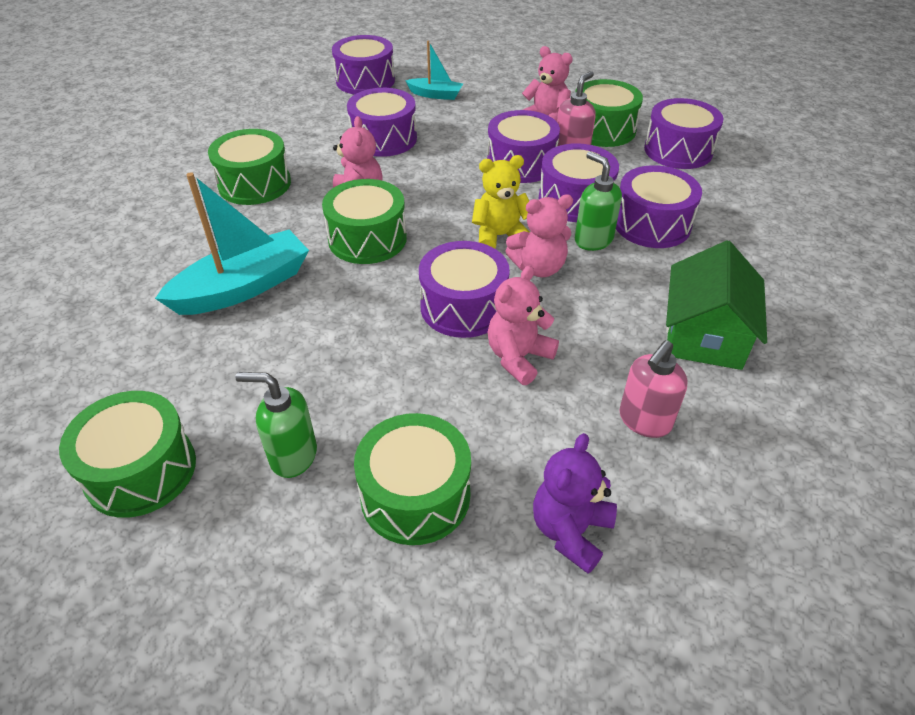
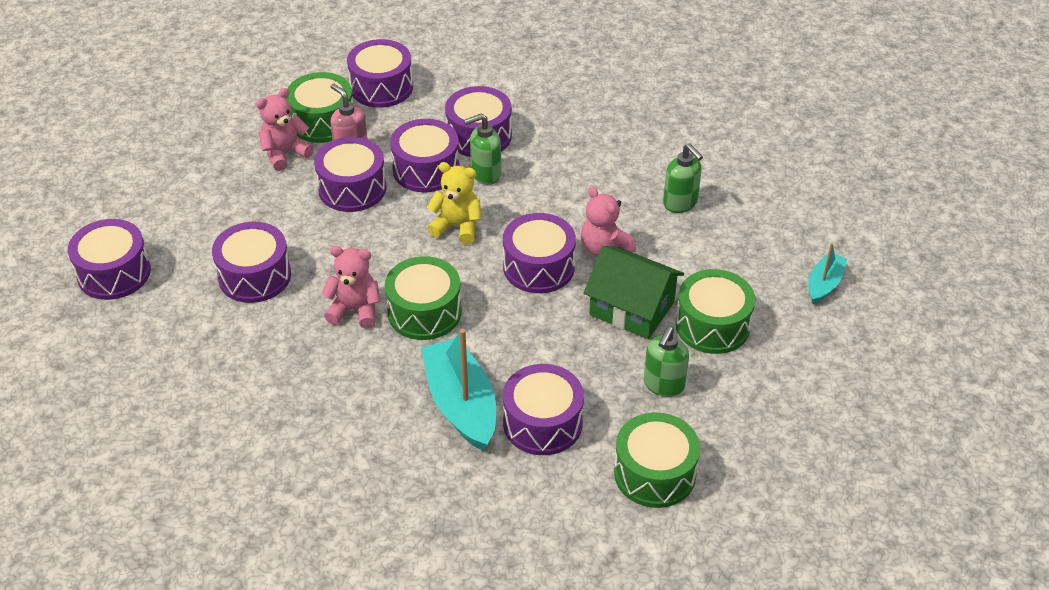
camera: 75 degrees left, 0 degrees up
green drum [208,129,291,205] -> none
turquoise boat [405,41,463,100] -> turquoise boat moved to [809,243,847,304]
yellow teddy bear [472,155,530,248] -> yellow teddy bear turned 105 degrees clockwise [427,162,482,244]
pink teddy bear [505,194,573,277] -> none
purple teddy bear [533,433,617,574] -> none
pink soap dispenser [619,340,688,438] -> green soap dispenser [663,144,703,213]
green house [666,240,767,370] -> green house moved to [584,246,684,339]
none -> purple drum [503,364,584,455]

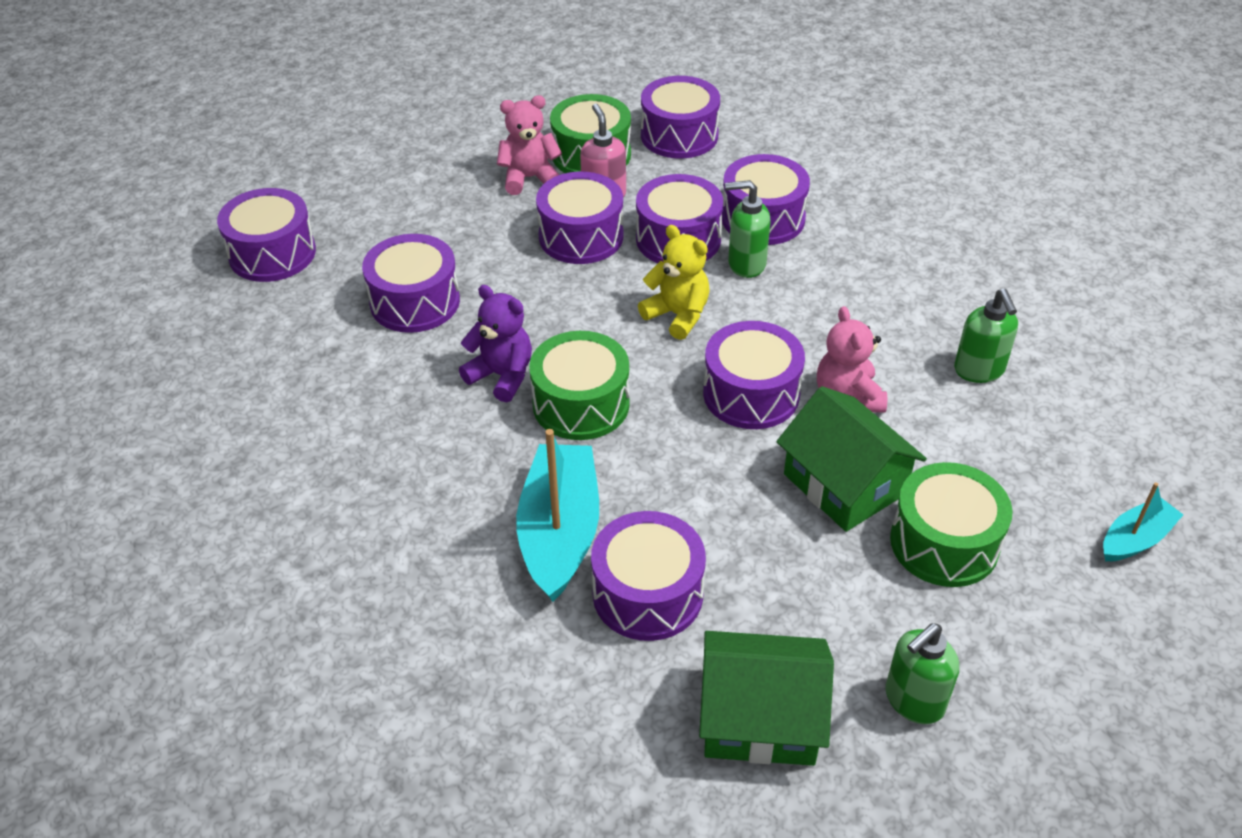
camera: 25 degrees right, 0 degrees up
pink teddy bear [321,246,381,329] -> purple teddy bear [459,285,532,402]
green drum [614,412,700,508] -> green house [699,631,834,766]
green soap dispenser [644,326,689,397] -> green soap dispenser moved to [886,623,959,724]

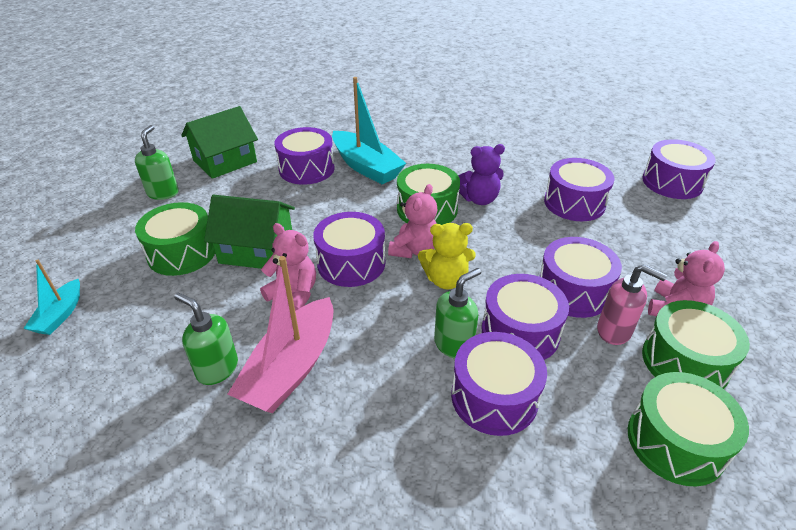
camera: 135 degrees right, 5 degrees down
purple drum [641,76,720,159] -> green drum [628,372,749,487]
none -> pink boat [227,256,333,413]
none -> pink teddy bear [388,184,438,258]

